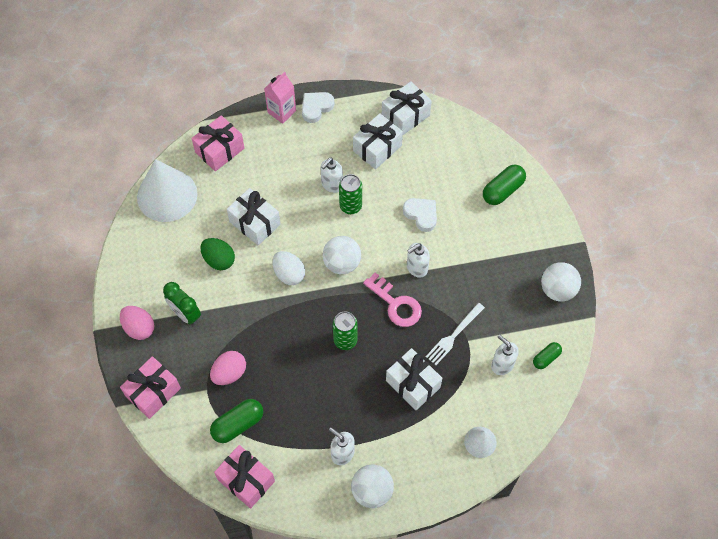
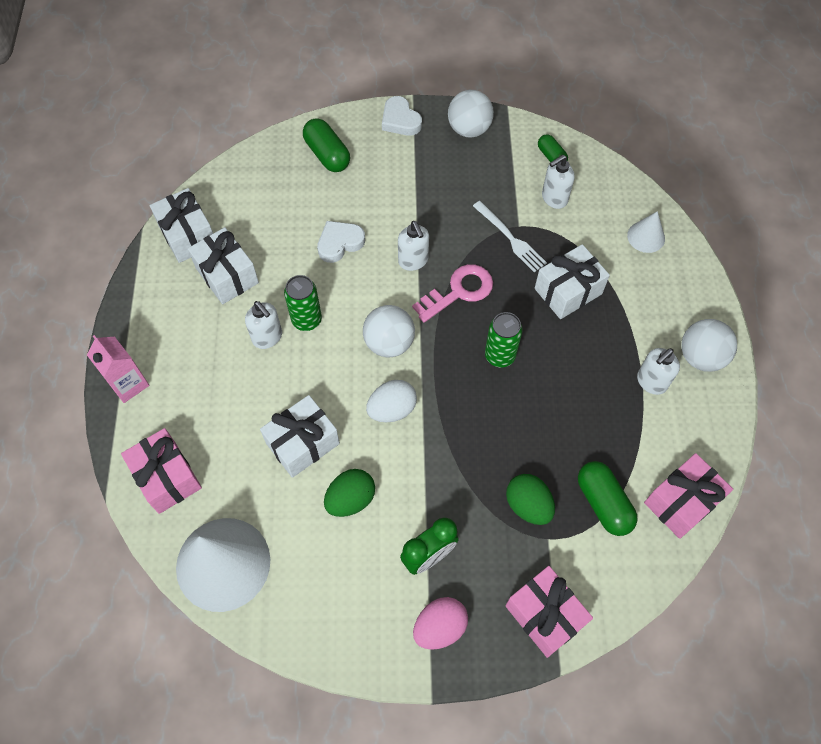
camera: 80 degrees left, 0 degrees up
pink egg [210,351,246,385] -> green egg [506,474,555,525]
white heart [302,92,334,123] -> white heart moved to [382,96,422,136]

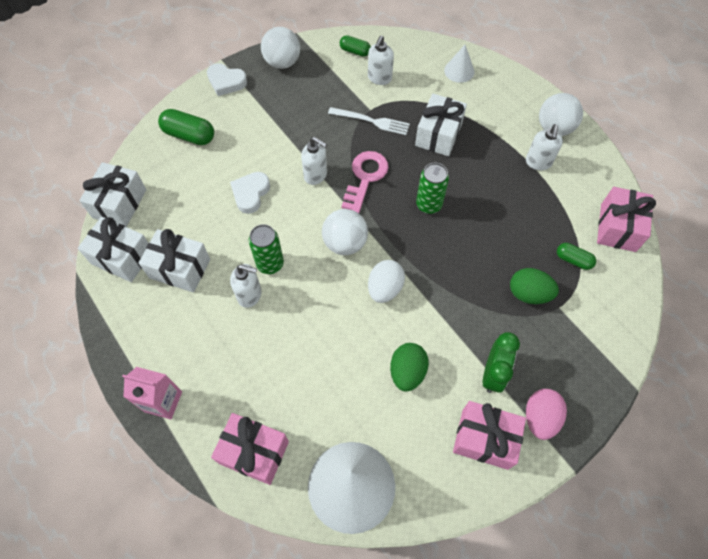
camera: 35 degrees left, 0 degrees up
white gift [260,395,340,478] -> white gift moved to [79,162,146,227]
pink gift [505,566,593,658] -> pink gift moved to [453,401,526,470]
green capsule [578,461,638,536] -> green capsule [557,243,596,270], size x0.61

